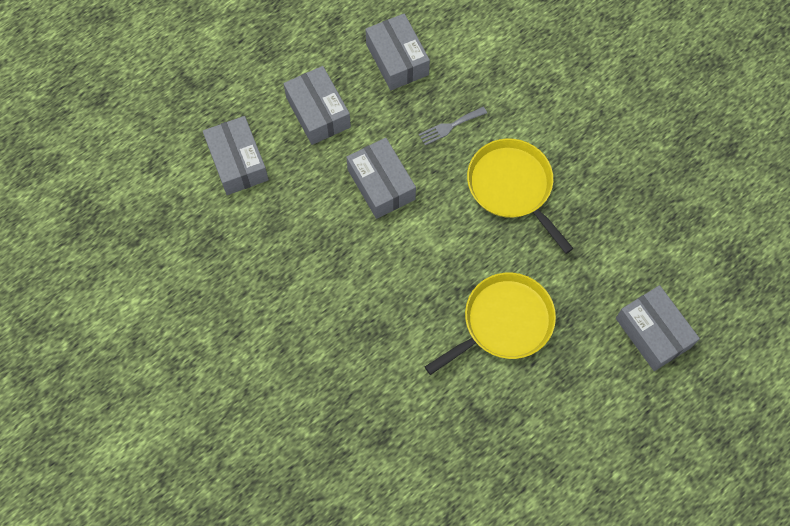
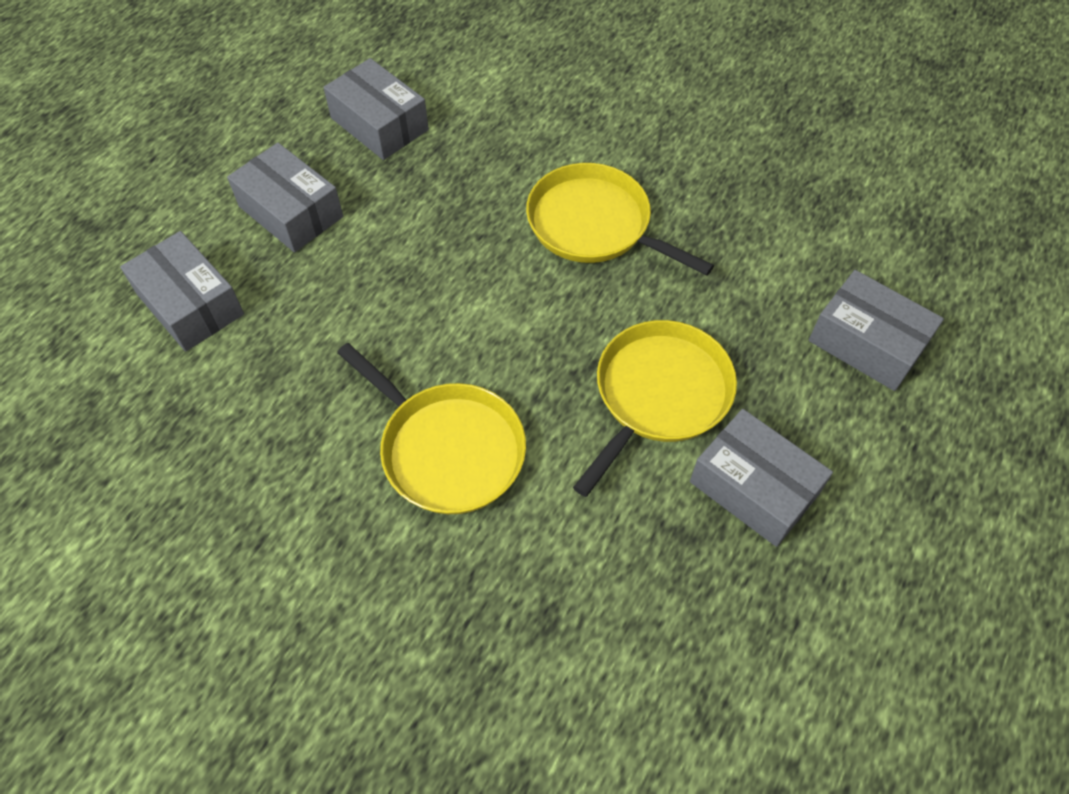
camera: 20 degrees left, 10 degrees down
grey box [346,138,416,219] -> grey box moved to [690,409,833,547]
grey fork [419,107,487,145] -> none
none -> yellow pan [337,343,526,514]

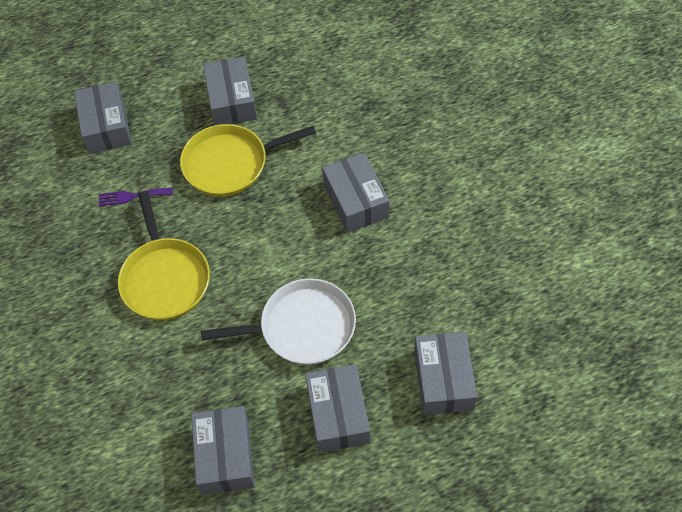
camera: 140 degrees left, 0 degrees up
yellow pan [337,343,526,514] -> grey box [322,153,390,233]
none -> purple fork [99,187,173,206]
none -> white pan [201,278,356,365]

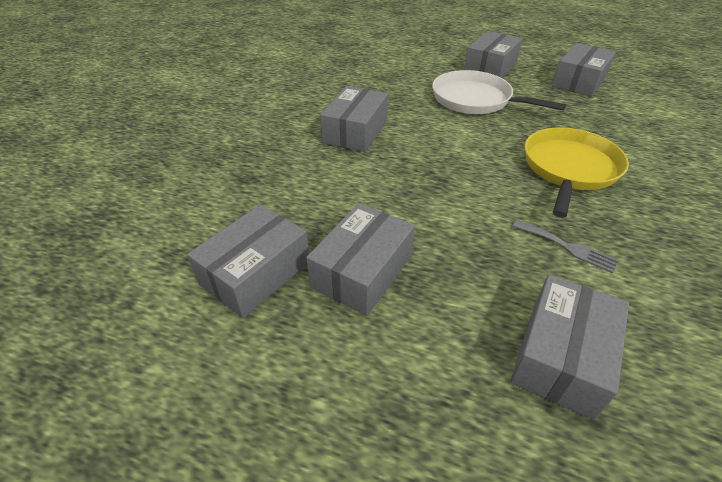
camera: 140 degrees left, 15 degrees down
purple fork [99,187,173,206] -> grey fork [513,220,618,273]
yellow pan [180,124,316,197] -> none
grey box [414,332,477,415] -> grey box moved to [187,205,309,318]

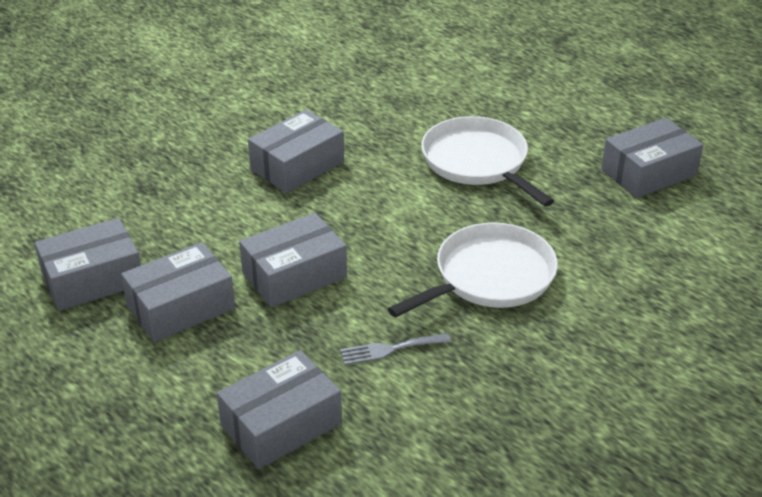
camera: 25 degrees right, 5 degrees down
grey box [464,31,523,78] -> grey box moved to [239,213,347,308]
grey fork [513,220,618,273] -> grey fork turned 105 degrees clockwise [340,334,451,365]
yellow pan [525,127,629,218] -> white pan [388,223,558,317]

